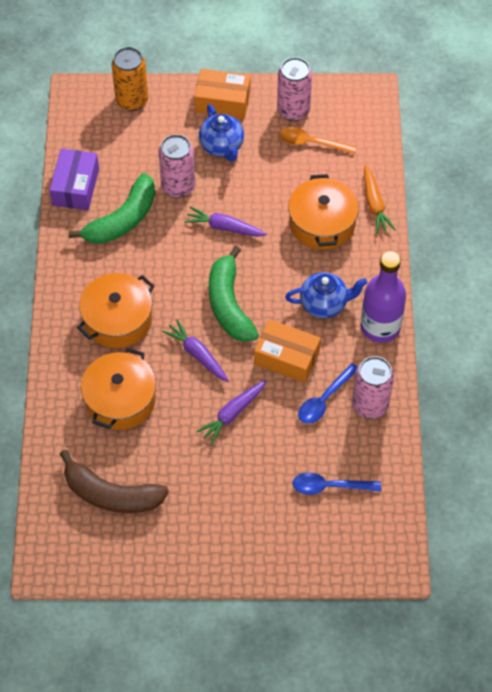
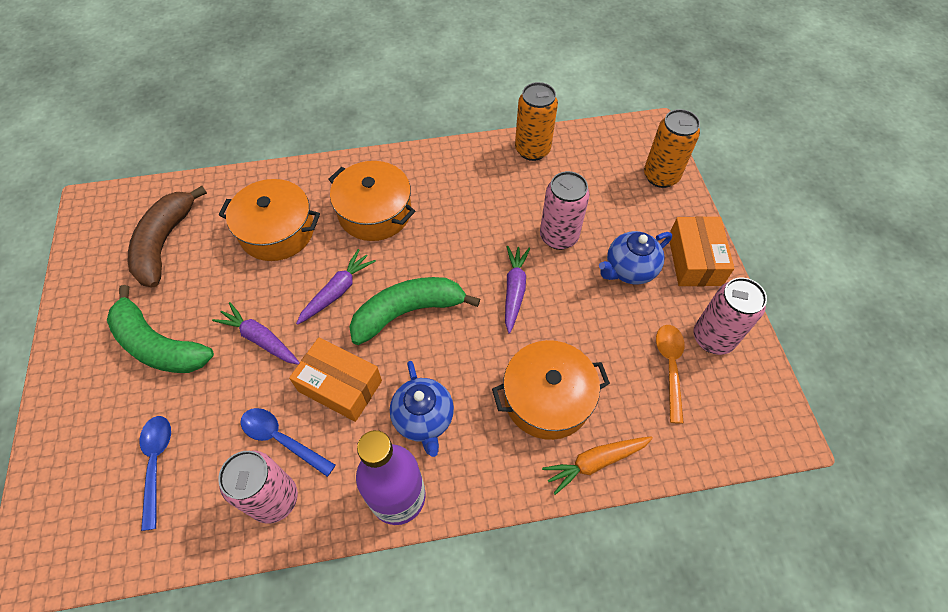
camera: 80 degrees right, 0 degrees up
purple box [49,149,99,210] -> orange can [515,82,558,161]
green banana [68,173,155,244] -> green banana moved to [107,285,214,373]
orange box [254,319,321,383] -> orange box turned 75 degrees counterclockwise [289,338,382,422]

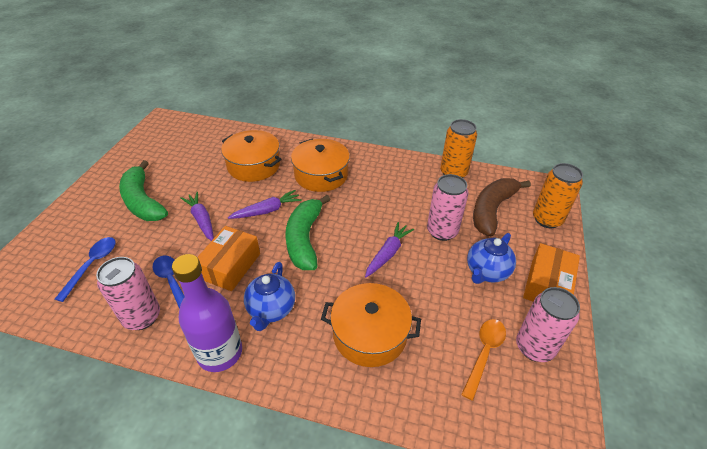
camera: 25 degrees right, 15 degrees down
brown banana [128,186,207,287] -> brown banana moved to [473,178,531,236]
orange box [289,338,382,422] -> orange box turned 60 degrees clockwise [197,226,260,291]
green banana [349,277,480,345] -> green banana turned 90 degrees counterclockwise [285,195,331,270]
orange carrot [542,436,653,495] -> none
blue teapot [599,231,672,284] -> blue teapot turned 45 degrees counterclockwise [467,233,516,284]

